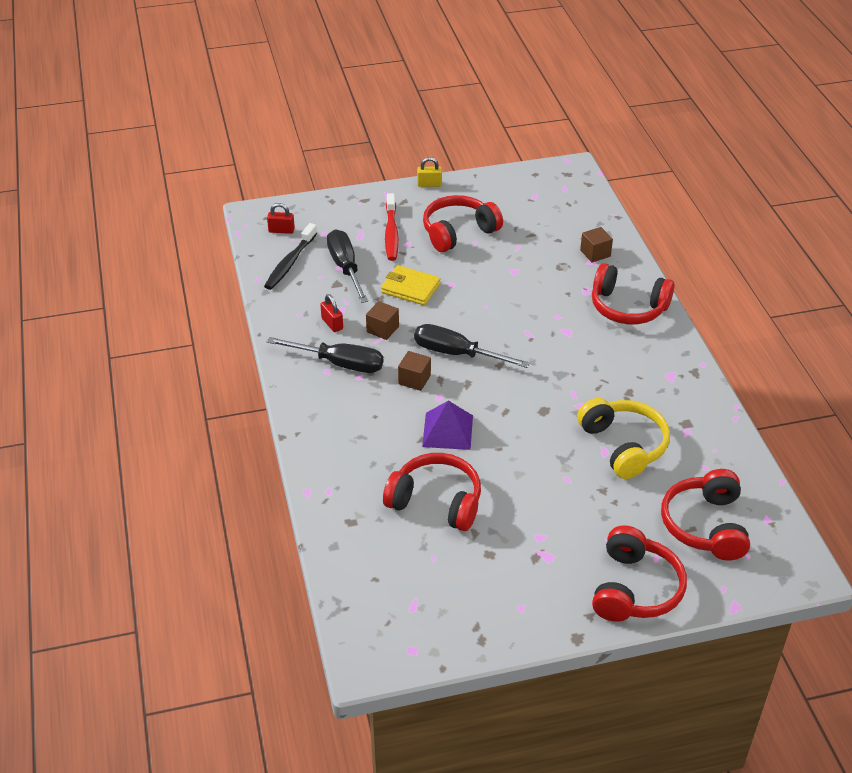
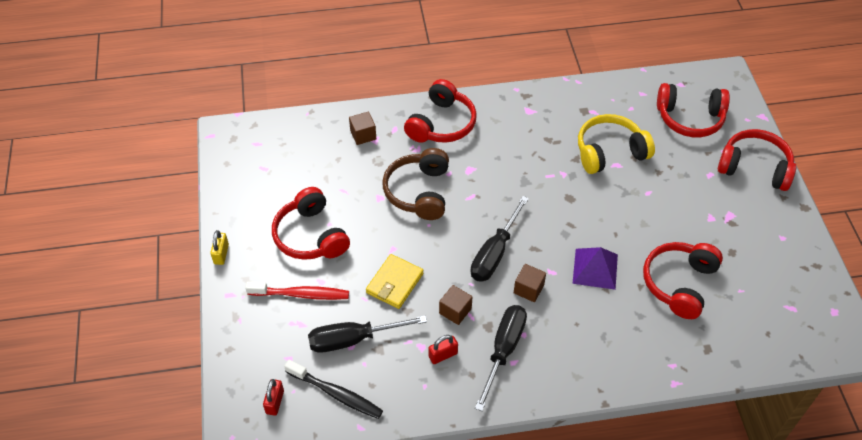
camera: 85 degrees left, 10 degrees up
none -> brown headphones [383,148,449,220]

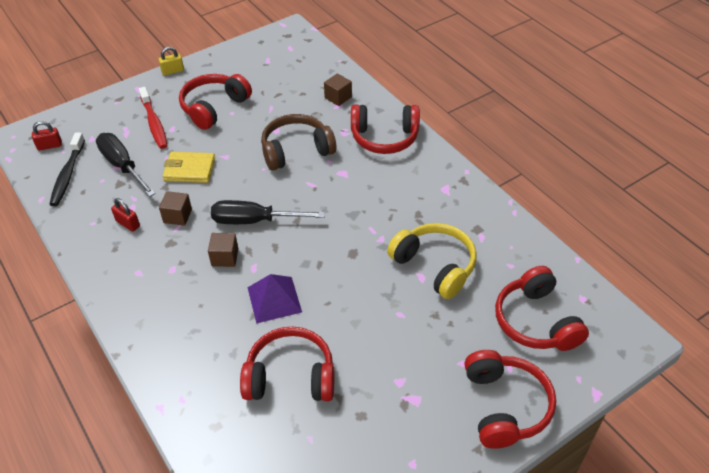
camera: 65 degrees right, 5 degrees down
black screwdriver [475,305,527,411] -> none

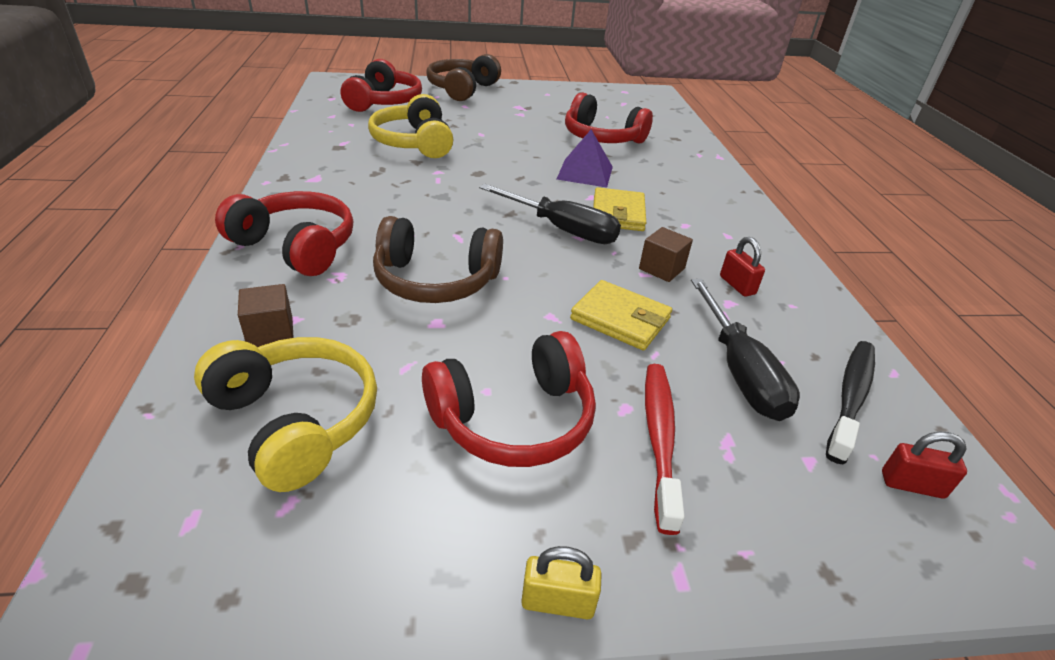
camera: 155 degrees left, 10 degrees down
brown cube [208,233,238,267] -> yellow wallet [593,187,646,231]
red headphones [464,350,556,449] -> brown headphones [426,54,501,101]
none -> yellow headphones [194,337,377,492]

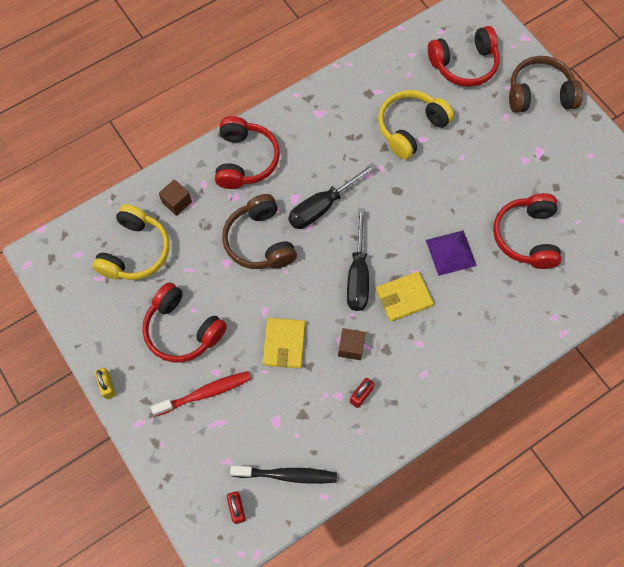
camera: 65 degrees right, 30 degrees up
black screwdriver [691,279,800,421] -> black screwdriver moved to [288,163,376,229]

